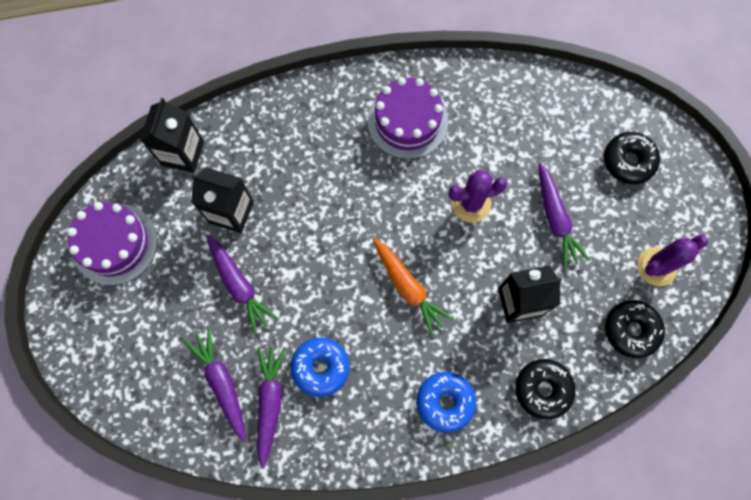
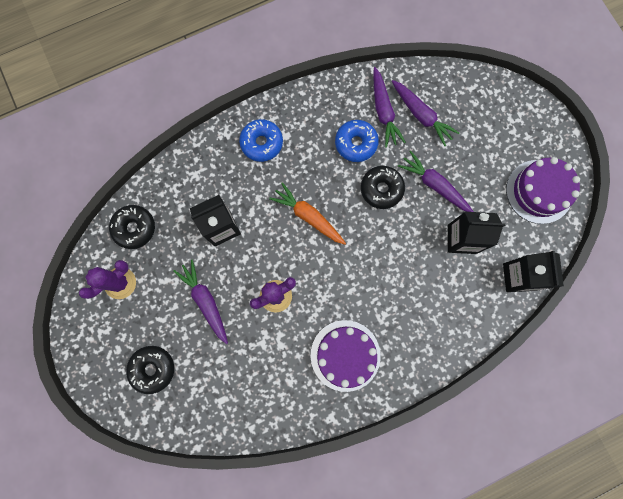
camera: 165 degrees right, 5 degrees up
black donut [515,359,576,419] -> black donut moved to [361,166,405,209]

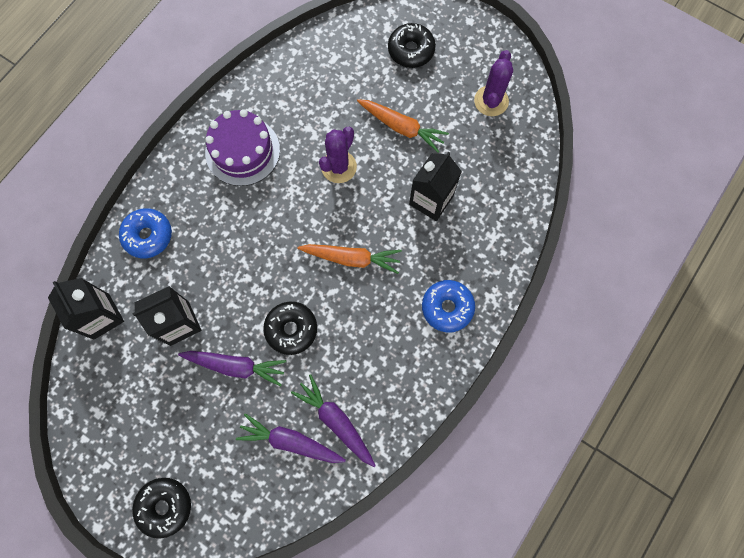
camera: 150 degrees right, 5 degrees down
black donut [109,205,155,249] -> black donut moved to [132,478,191,539]
purple carrot [173,260,228,344] -> orange carrot [357,99,449,152]
blue donut [335,120,379,162] -> blue donut moved to [119,209,172,258]
purple cake [506,157,580,224] -> none

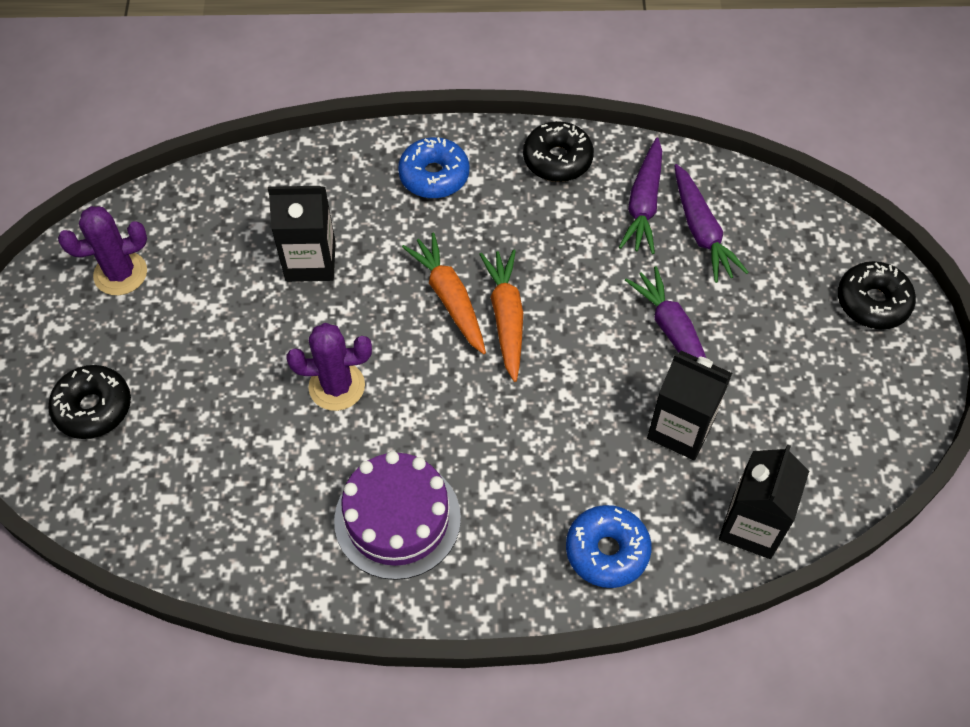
camera: 125 degrees left, 15 degrees down
black donut [263,302,317,355] -> black donut moved to [523,121,594,182]
orange carrot [357,99,449,152] -> orange carrot moved to [479,249,523,382]

